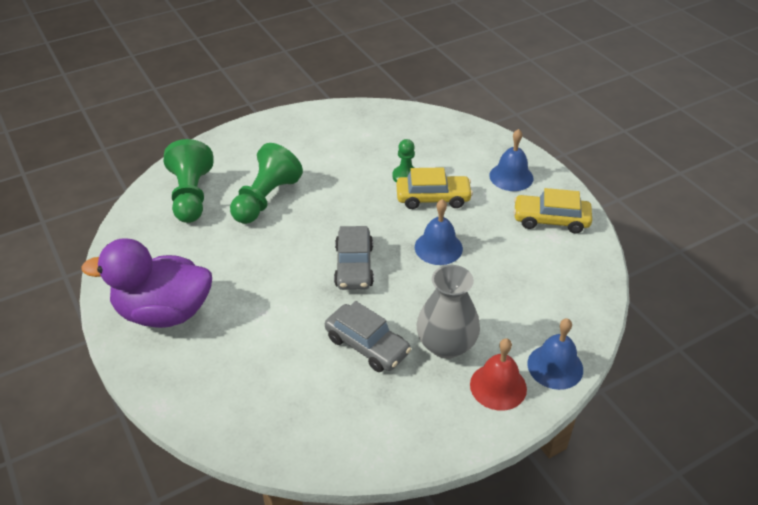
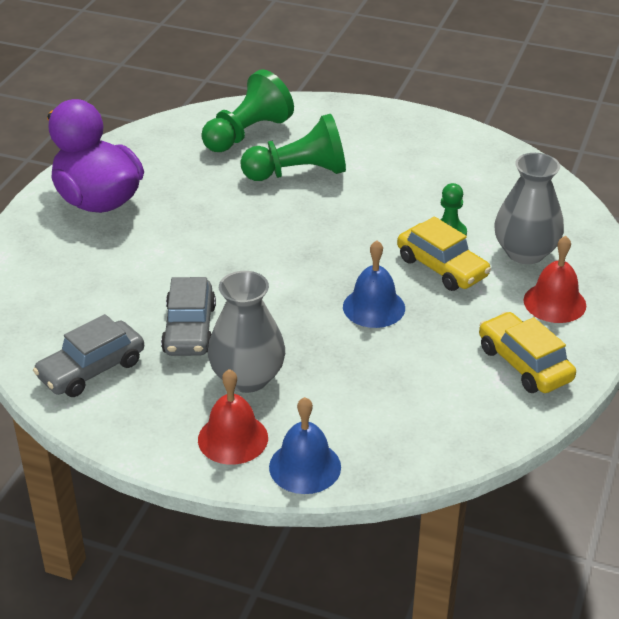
camera: 50 degrees right, 5 degrees down
grey car [334,226,374,290] -> grey car moved to [33,314,144,397]
blue bell [489,129,534,191] -> red bell [523,236,586,323]
none -> grey vase [494,153,564,264]

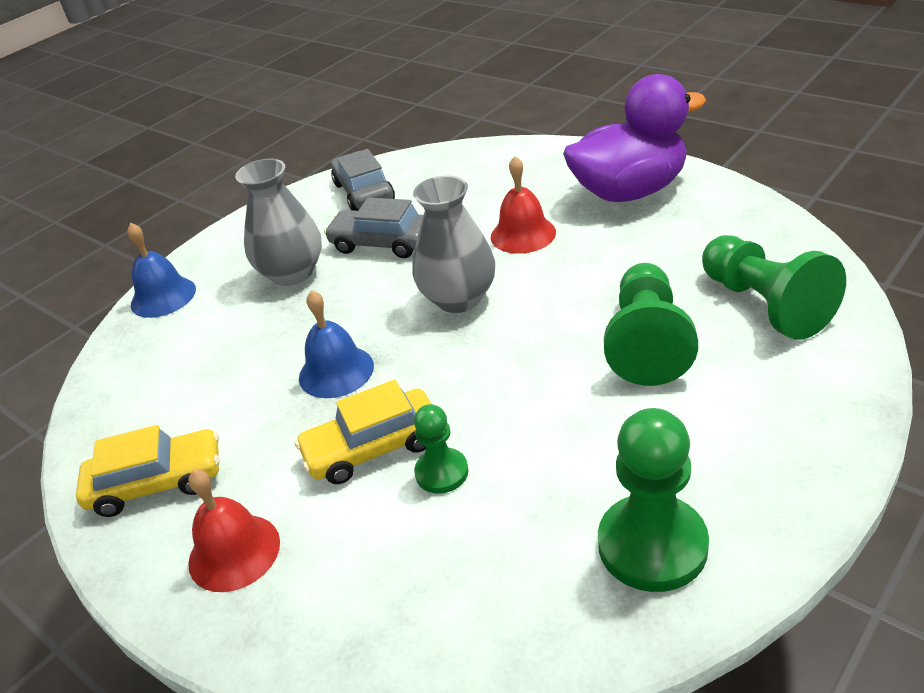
camera: 115 degrees right, 0 degrees up
red bell [198,369,268,465] -> red bell moved to [491,156,556,254]
grey vase [494,153,564,264] -> grey vase moved to [413,176,495,313]
none -> green pawn [598,408,709,592]

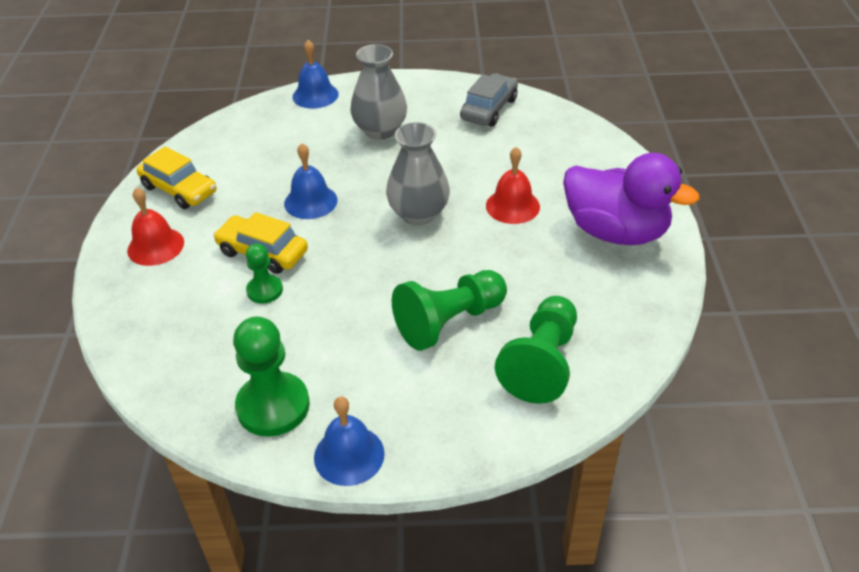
camera: 45 degrees right, 5 degrees up
grey car [324,198,423,258] -> none
none -> blue bell [314,397,385,486]

